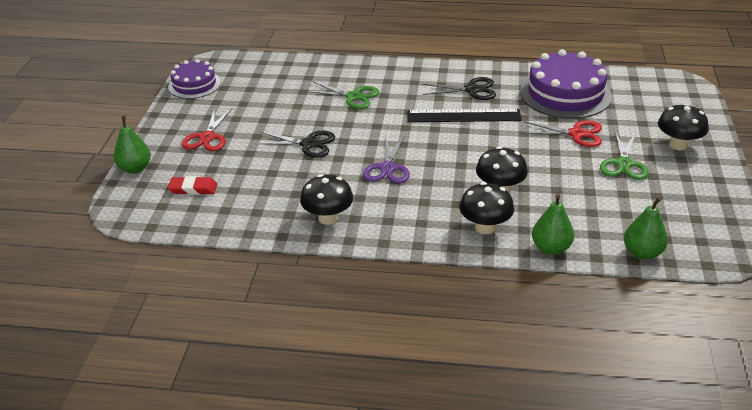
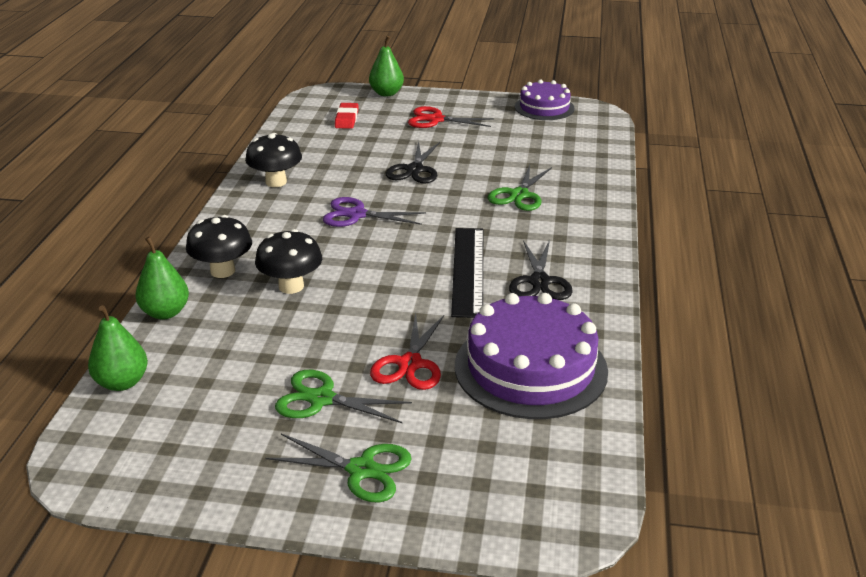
camera: 90 degrees right, 5 degrees down
black mushroom [658,104,709,151] -> green scissors [266,434,412,502]

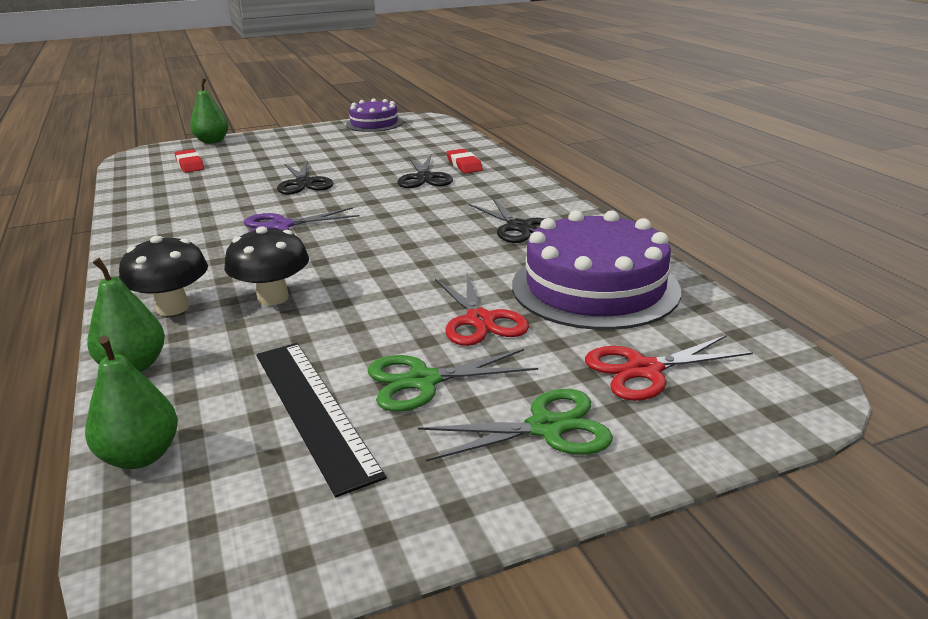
camera: 30 degrees left, 5 degrees down
black mushroom [245,133,302,187] -> none
red scissors [408,106,494,128] -> red scissors moved to [585,335,753,401]
black ruler [451,228,483,318] -> black ruler moved to [256,343,387,497]
green scissors [488,165,552,211] -> black scissors [398,155,453,188]
none -> red eraser [446,149,483,173]

